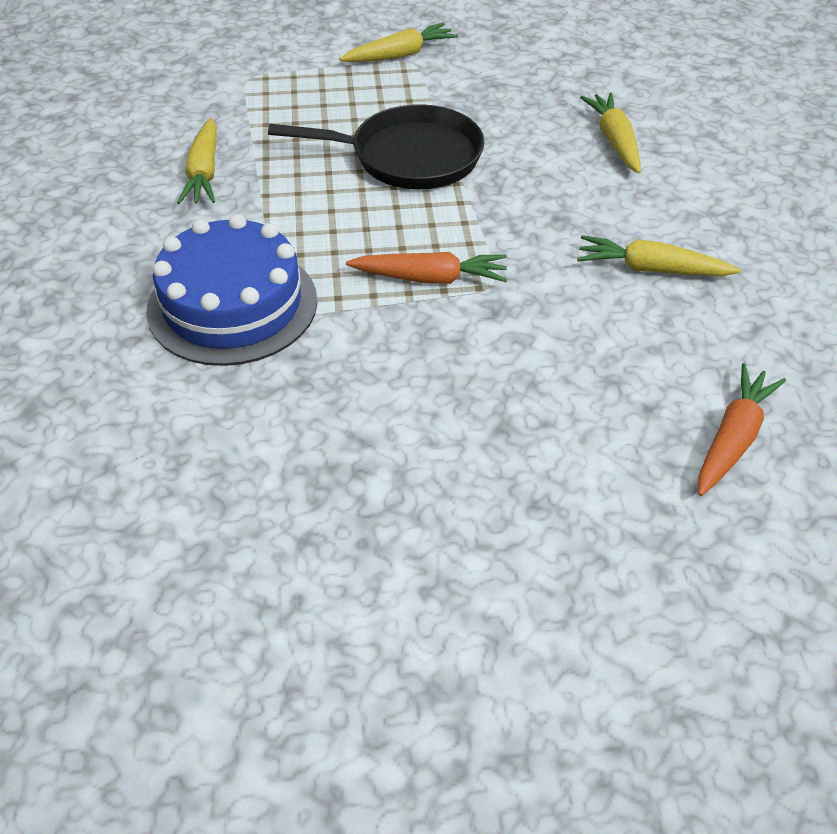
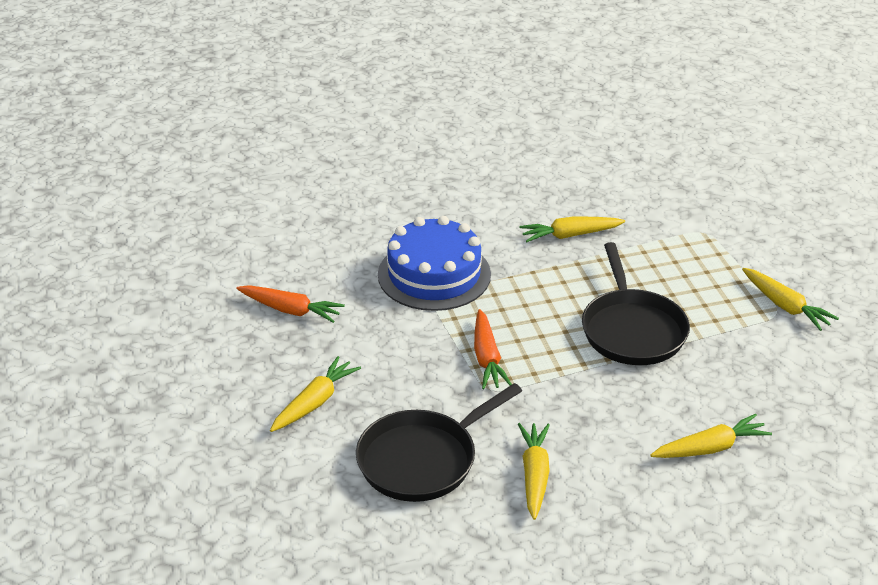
camera: 80 degrees right, 10 degrees down
orange carrot [698,363,786,496] -> orange carrot moved to [236,285,345,323]
none -> yellow carrot [270,356,361,432]
none -> black pan [356,383,522,502]

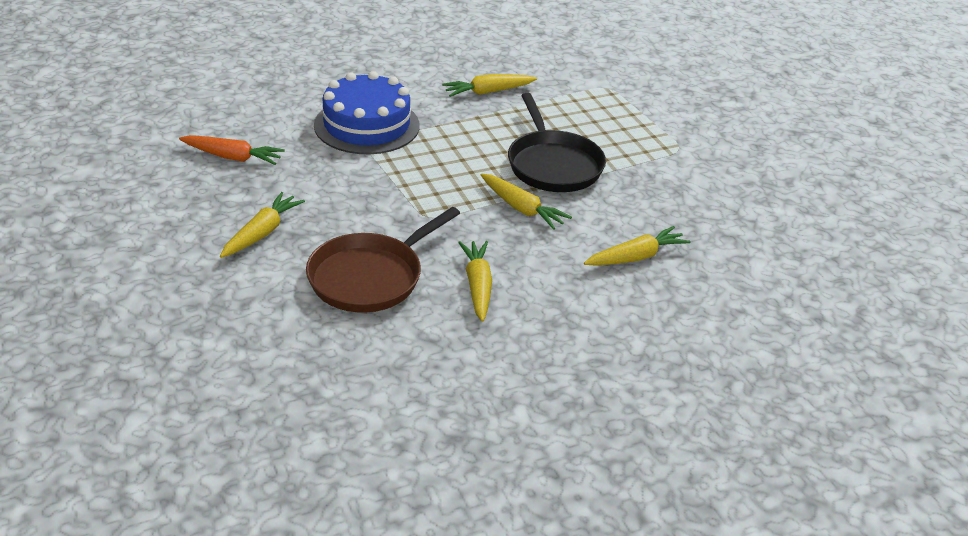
camera: 10 degrees left, 0 degrees up
black pan [356,383,522,502] -> brown pan [306,207,460,313]
orange carrot [474,309,512,389] -> none
yellow carrot [742,268,839,331] -> yellow carrot moved to [481,174,572,230]

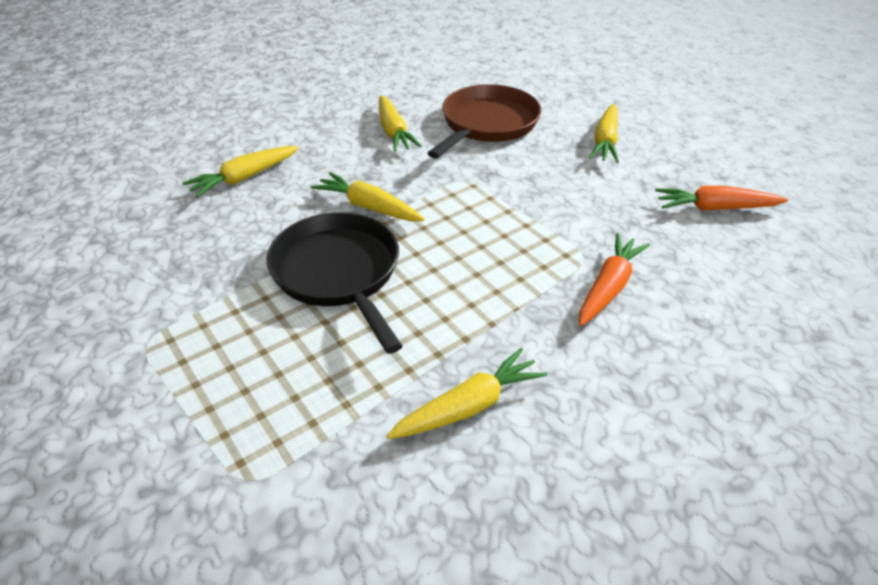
camera: 170 degrees right, 5 degrees up
blue cake [314,71,420,154] -> orange carrot [579,233,650,326]

